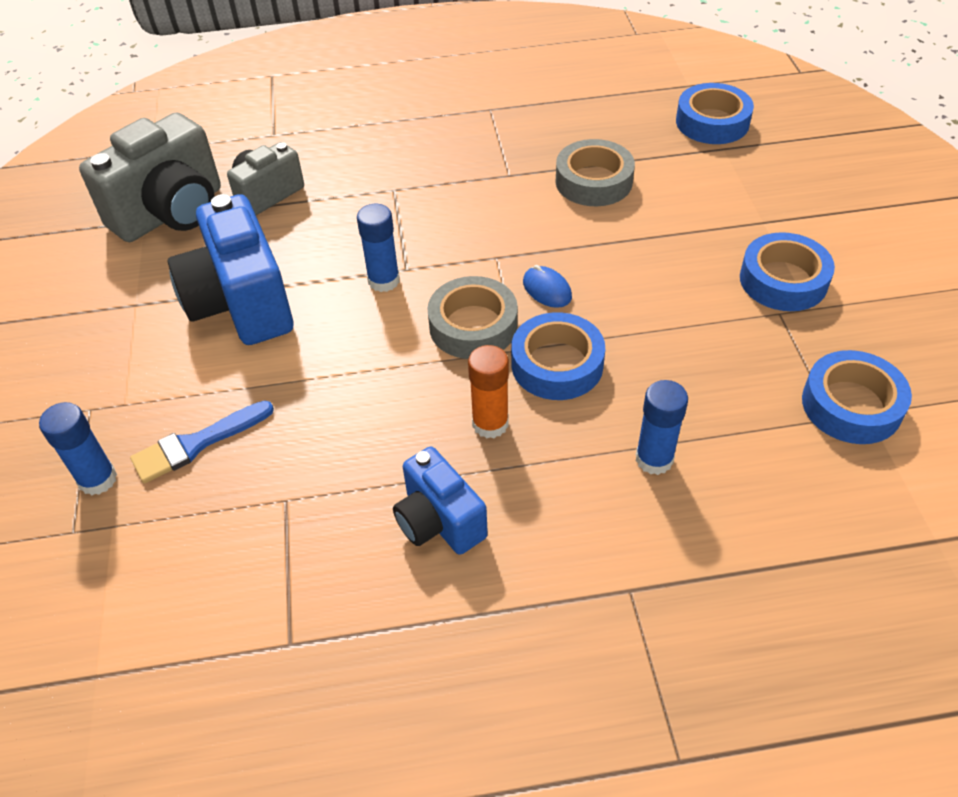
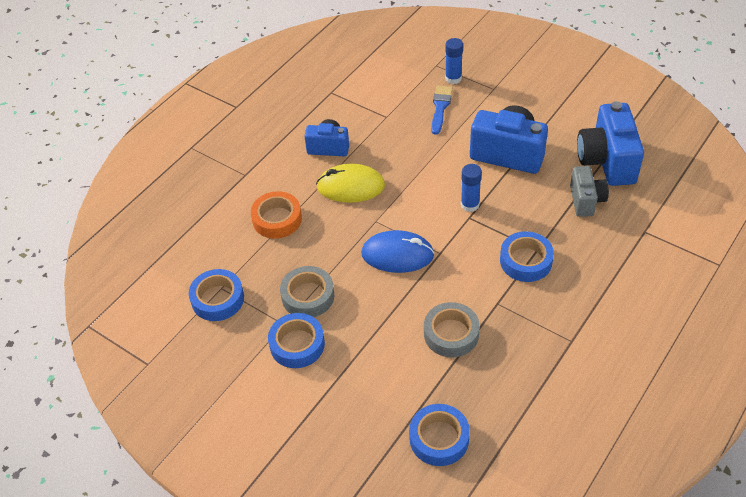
camera: 135 degrees right, 0 degrees up
grey camera [79,112,221,242] -> blue camera [577,101,644,186]
grey tape [427,276,518,359] -> grey tape moved to [280,266,334,317]
orange glue stick [468,345,509,438] -> yellow mouse [316,163,385,203]
blue tape [511,312,605,400] -> blue tape moved to [500,231,554,282]
blue mouse [523,265,572,308] -> blue mouse [361,230,434,273], size x2.03
blue glue stick [636,380,688,475] -> orange tape [251,191,302,239]

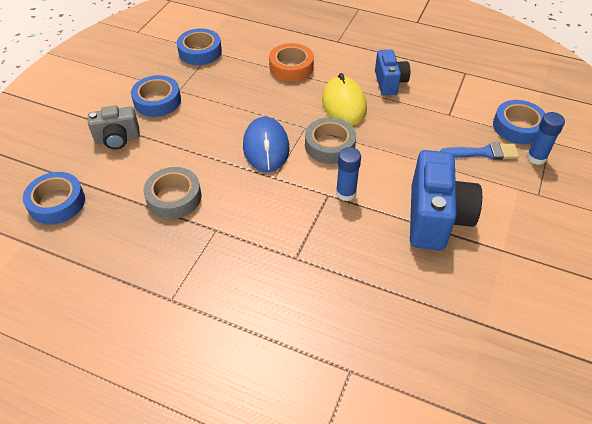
camera: 75 degrees right, 0 degrees up
grey tape [280,266,334,317] -> grey tape moved to [305,118,356,164]
blue tape [500,231,554,282] -> blue tape moved to [493,100,546,144]
grey camera [570,166,609,217] -> grey camera moved to [88,105,140,149]
blue camera [577,101,644,186] -> none

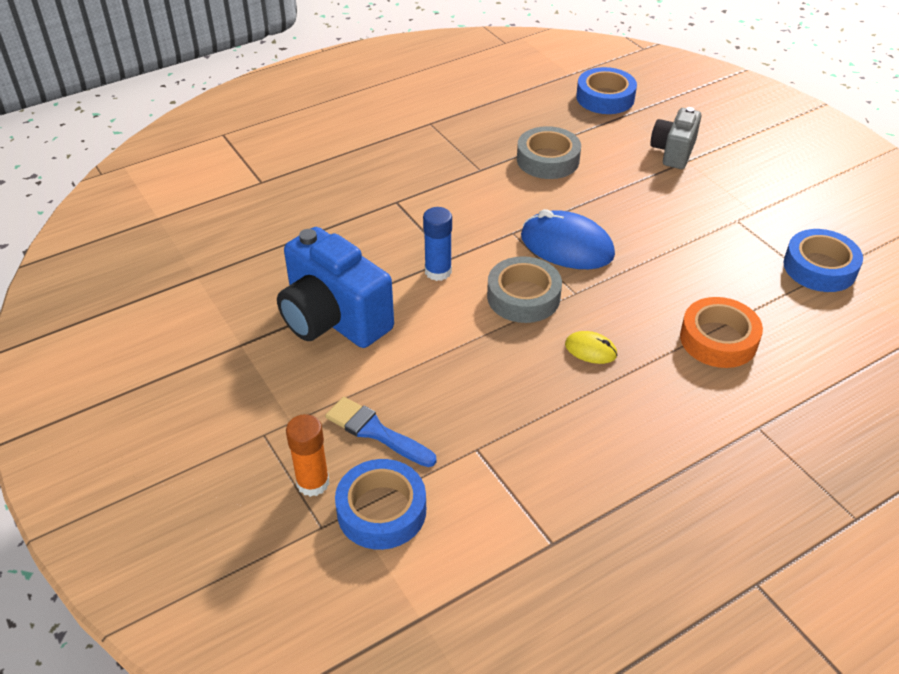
camera: 125 degrees right, 5 degrees down
blue tape [131,75,181,117] -> none
yellow mouse [322,73,367,126] -> yellow mouse [565,331,617,364], size x0.49
blue camera [375,50,410,95] -> none
blue brush [440,142,519,160] -> blue brush turned 90 degrees clockwise [325,397,437,467]
blue glue stick [527,112,565,165] -> orange glue stick [286,414,329,497]

